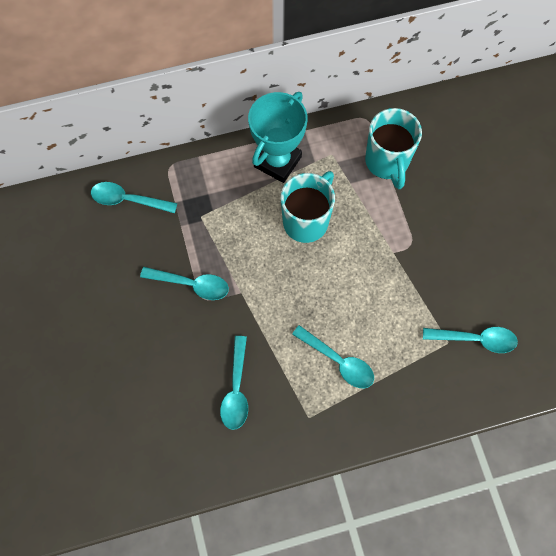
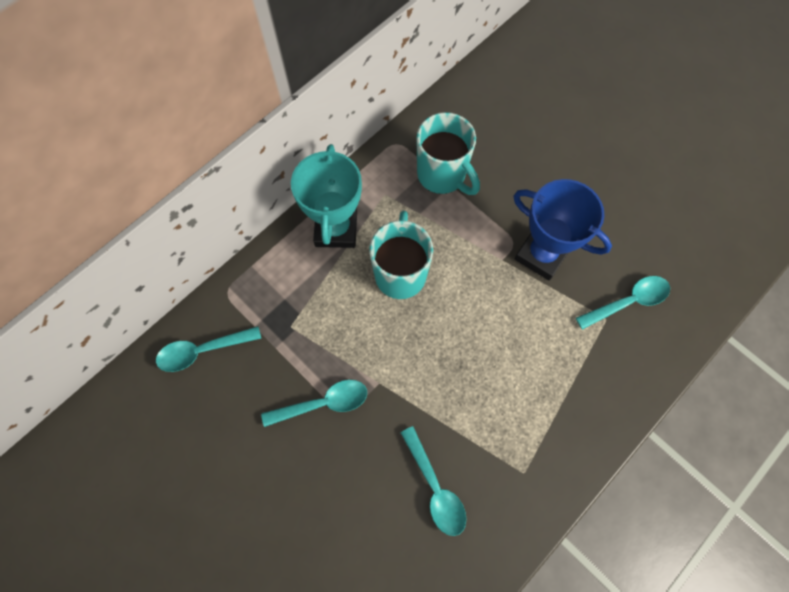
camera: 30 degrees left, 0 degrees up
turquoise spoon [292,325,374,388] -> none
none -> blue trophy [513,179,612,281]

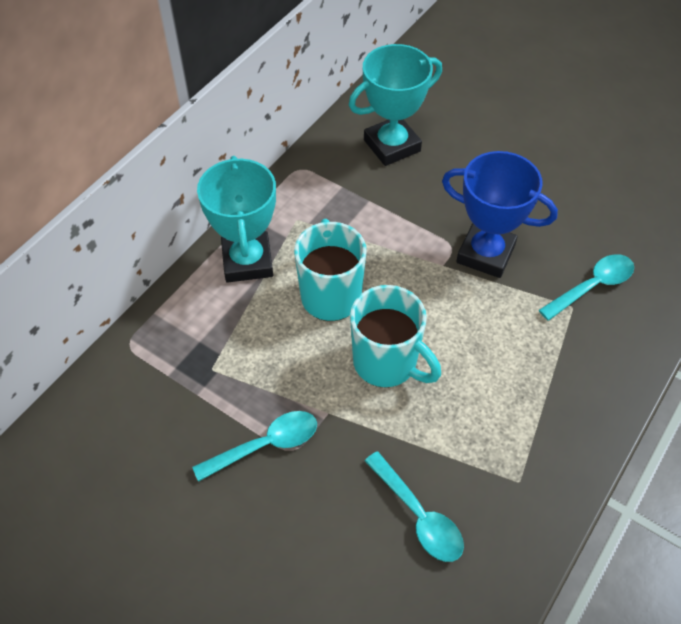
camera: 10 degrees left, 15 degrees down
turquoise spoon [156,326,261,372] -> none
turquoise mug [416,112,480,195] -> turquoise mug moved to [350,285,441,388]
none -> turquoise trophy [349,44,442,166]

